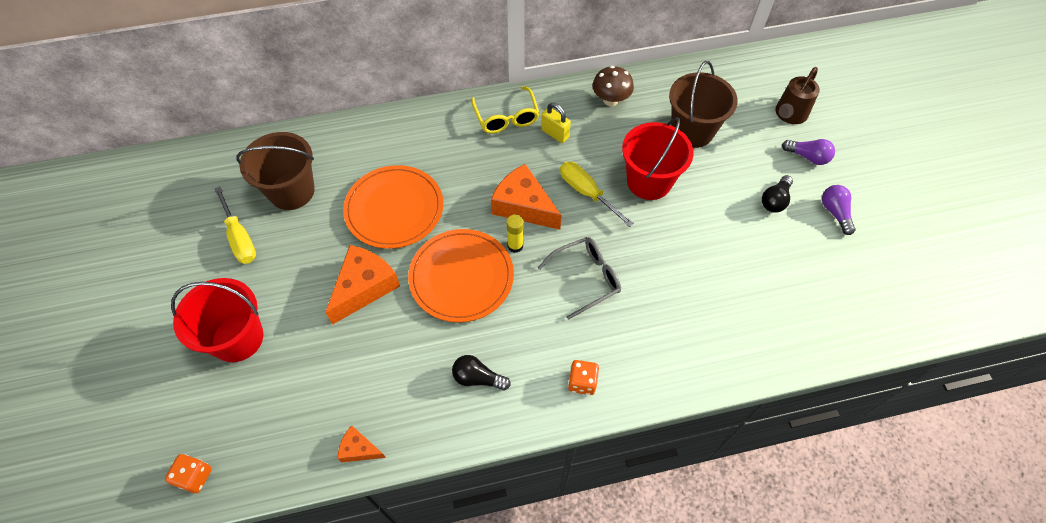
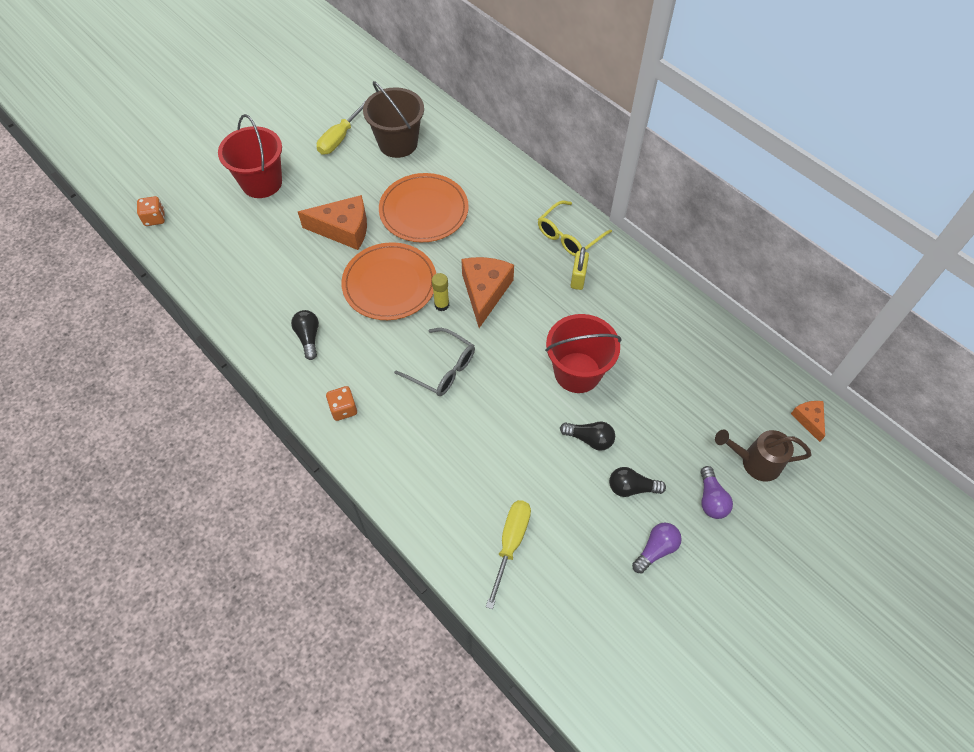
camera: 60 degrees right, 0 degrees up
orange cheese [337,425,386,463] -> orange cheese moved to [791,401,825,442]
yellow screwdriver [560,162,634,227] -> yellow screwdriver moved to [486,500,531,609]
brown mushroom [592,66,634,106] -> none
brown bucket [669,61,738,148] -> none
none -> black light bulb [560,422,615,451]

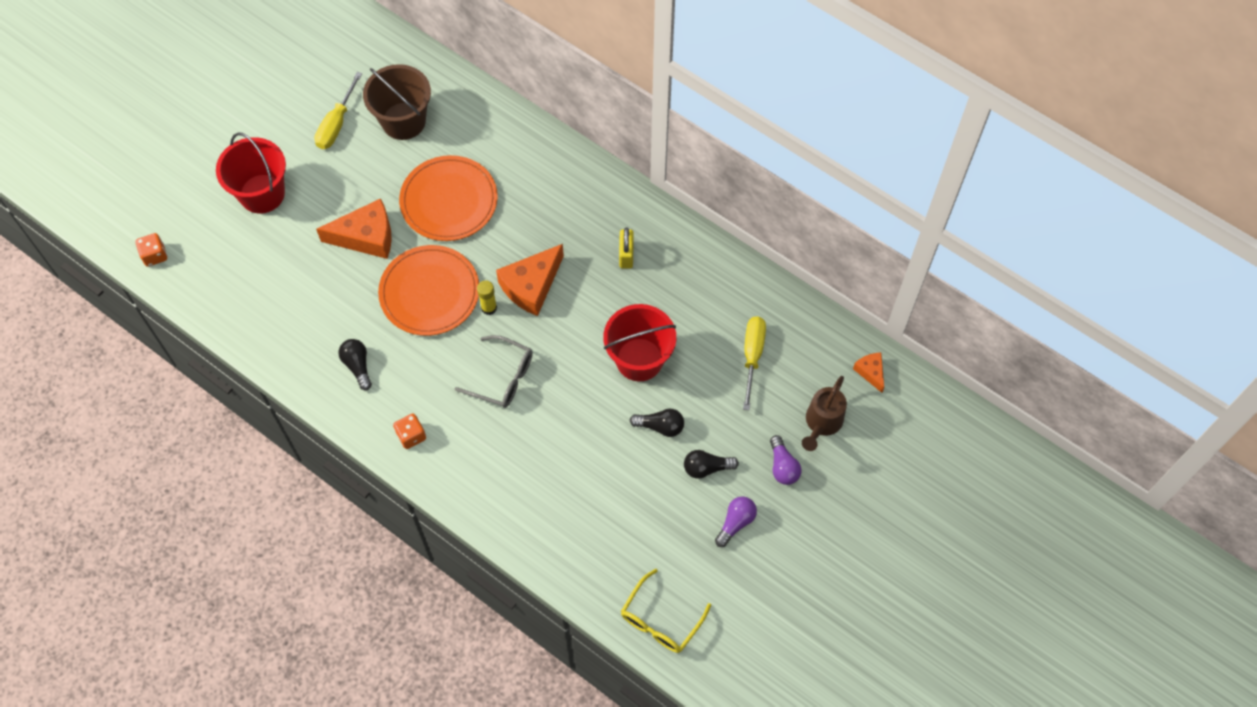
camera: 10 degrees left, 5 degrees up
orange cheese [461,257,514,328] -> orange cheese turned 135 degrees counterclockwise [496,244,564,316]
yellow screwdriver [486,500,531,609] -> yellow screwdriver moved to [743,316,766,410]
yellow glasses [538,201,612,256] -> yellow glasses moved to [621,569,711,653]
brown watering can [715,429,811,481] -> brown watering can turned 60 degrees counterclockwise [802,376,847,451]

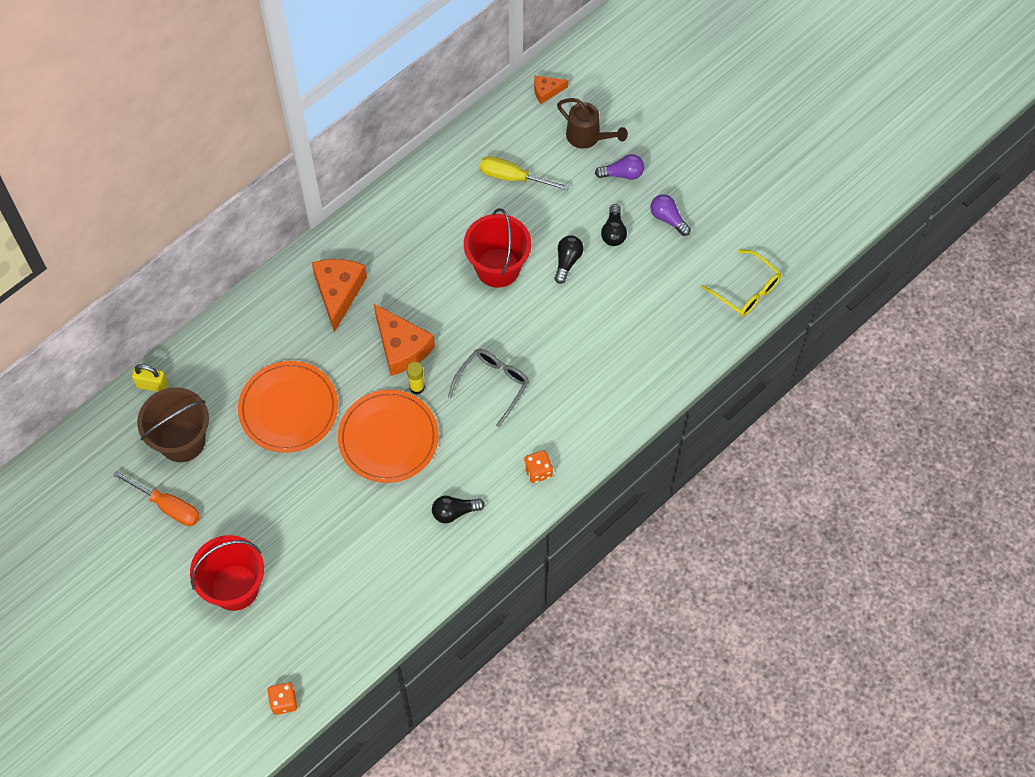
camera: 80 degrees left, 0 degrees up
yellow screwdriver [314,72,362,149] -> orange screwdriver [113,470,200,526]
orange cheese [316,198,392,259] -> orange cheese moved to [311,259,367,332]
yellow padlock [619,227,634,269] -> yellow padlock moved to [132,364,168,392]

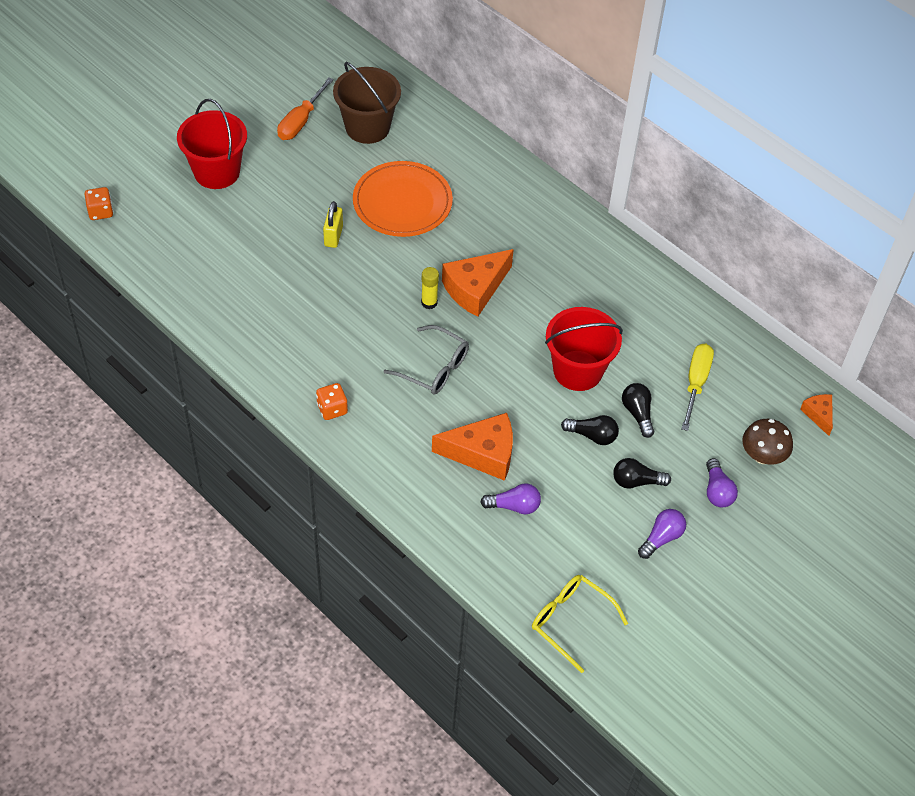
camera: 85 degrees right, 10 degrees down
yellow padlock [132,364,168,392] -> yellow padlock moved to [323,201,343,248]
orange cheese [311,259,367,332] -> orange cheese moved to [432,413,513,481]
orange plate [338,390,439,483] -> none
black light bulb [432,496,485,523] -> black light bulb moved to [622,383,654,438]
brown watering can [557,98,628,149] -> brown mushroom [742,419,793,465]
yellow glasses [701,249,781,317] -> yellow glasses turned 90 degrees clockwise [532,575,628,673]
none -> purple light bulb [480,484,541,514]

